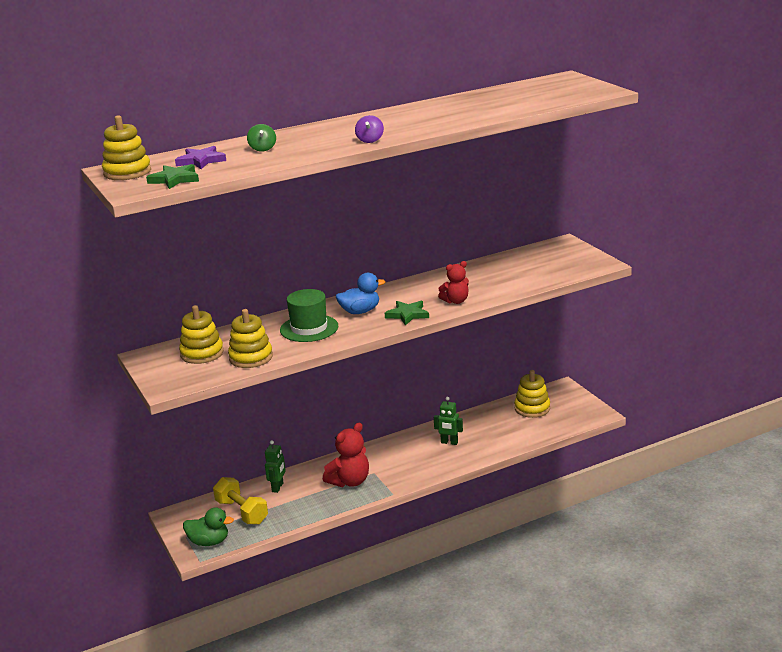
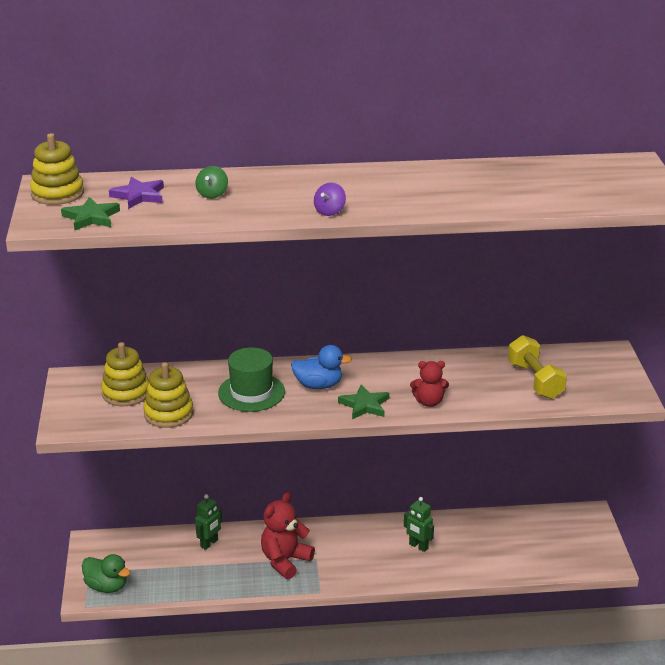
camera: 20 degrees right, 5 degrees up
yellow dumbbell [213,477,268,525] -> yellow dumbbell moved to [508,335,567,399]
red teddy bear [323,423,369,487] -> red teddy bear turned 150 degrees clockwise [261,492,315,579]
yellow stacking toy [514,370,550,418] -> none

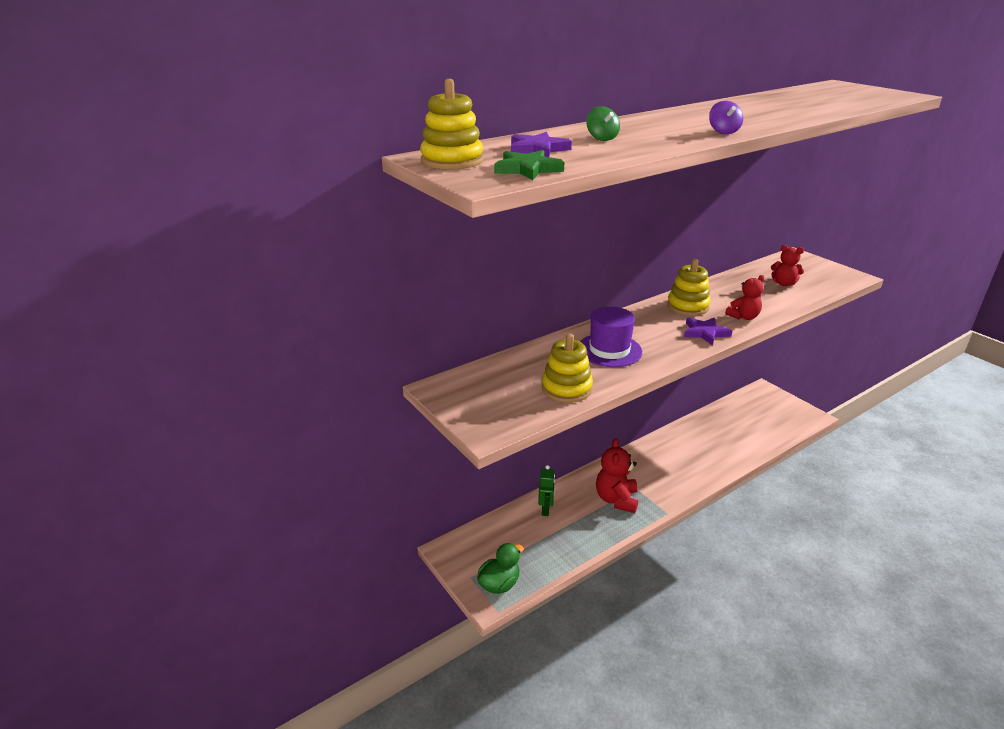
camera: 30 degrees left, 0 degrees up
green duck [82,554,131,593] -> green duck turned 45 degrees counterclockwise [477,543,523,594]
yellow stacking toy [101,342,149,406] -> yellow stacking toy moved to [667,259,711,316]
green hat [218,347,285,412] -> purple hat [580,307,642,367]
blue duck [291,345,352,389] -> none
green star [338,384,389,419] -> purple star [684,317,732,346]
green robot [404,497,434,552] -> none
yellow dumbbell [508,335,567,399] -> red teddy bear [771,245,804,286]

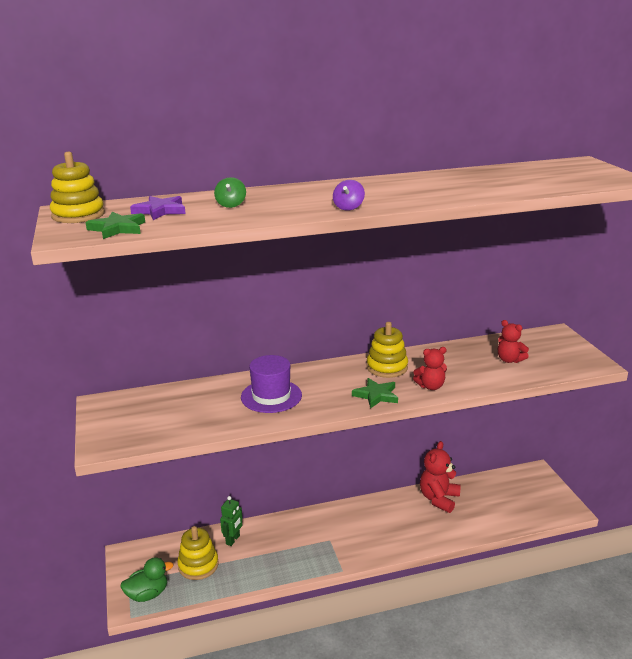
camera: 20 degrees right, 5 degrees down
yellow stacking toy [542,334,593,403] -> yellow stacking toy moved to [177,526,219,580]
red teddy bear [596,438,638,513] -> red teddy bear moved to [420,441,461,513]
purple star [684,317,732,346] -> green star [352,378,398,409]

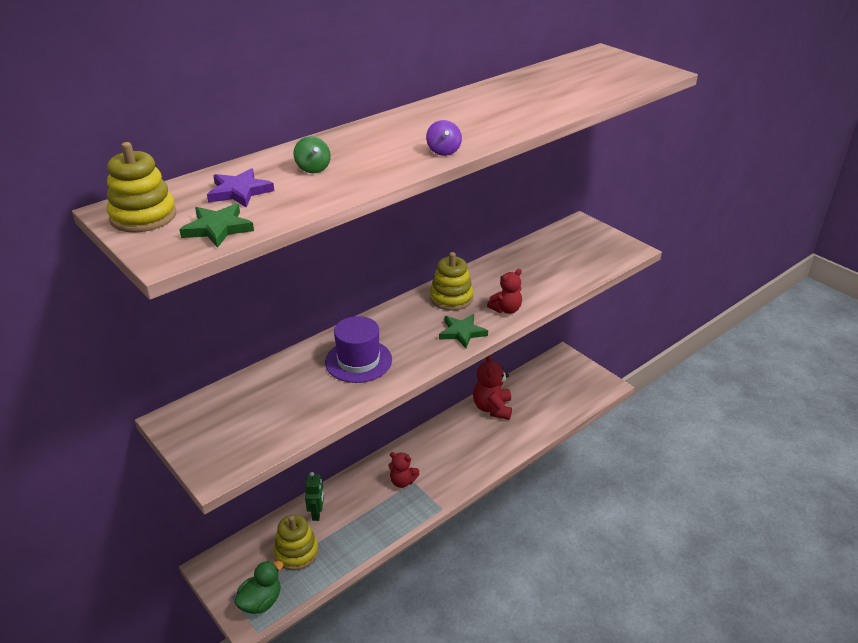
camera: 25 degrees left, 10 degrees up
red teddy bear [498,320,529,363] -> red teddy bear moved to [389,452,419,488]

